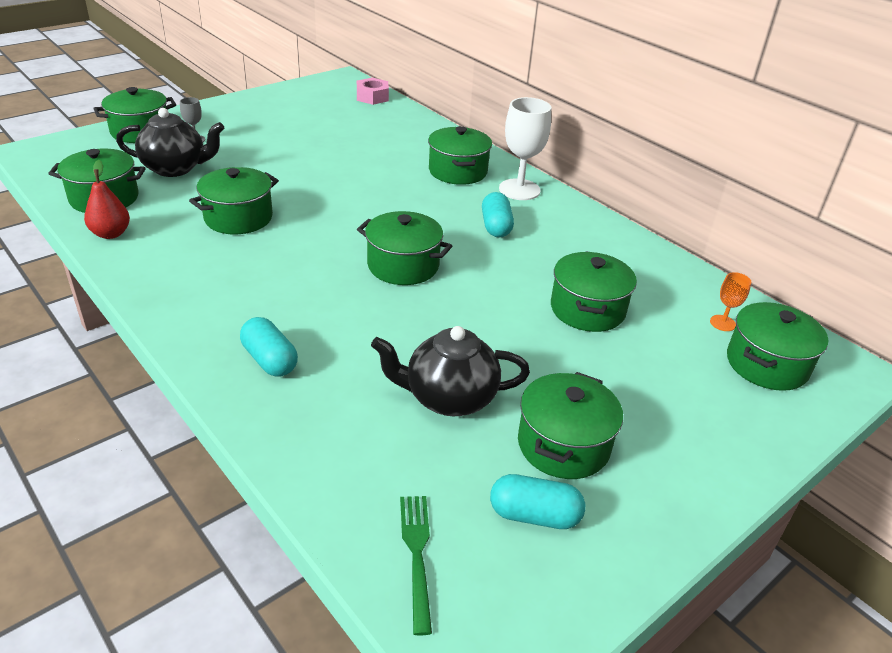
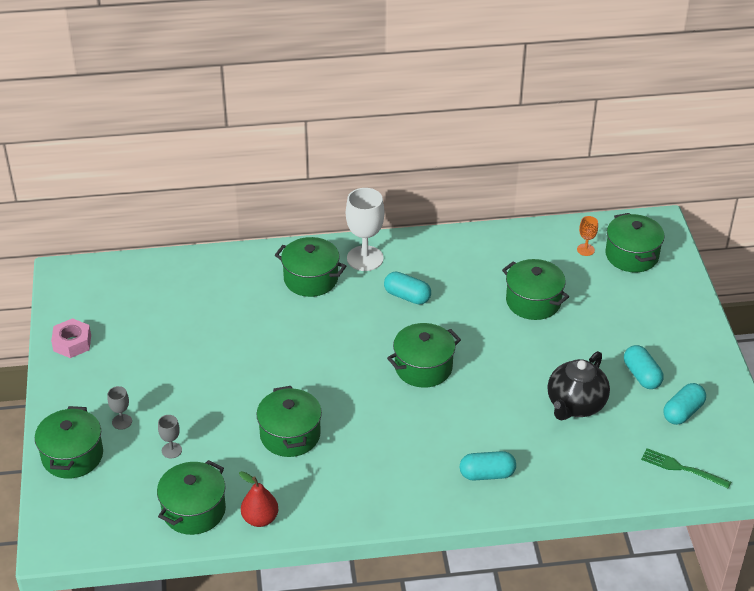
camera: 55 degrees left, 5 degrees up
black teapot [116,108,224,177] -> grey goblet [158,415,182,458]
pink nut [357,78,389,105] -> pink nut moved to [51,318,91,358]
green pot [518,372,623,479] -> turquoise capsule [624,345,664,389]

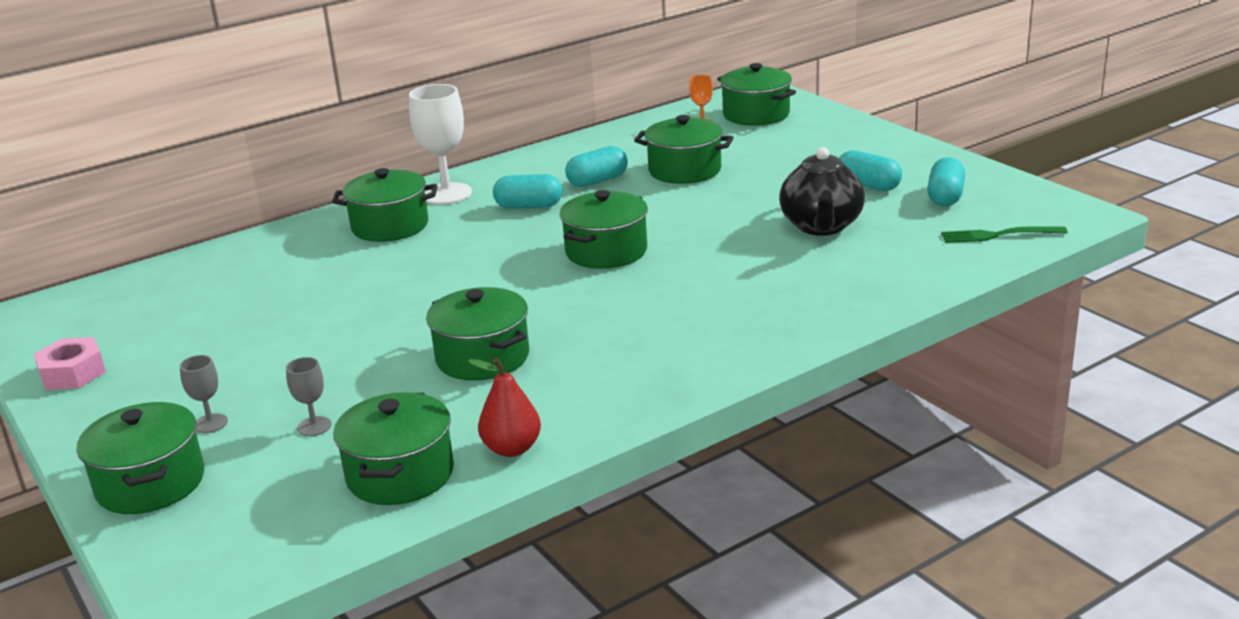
camera: 25 degrees left, 15 degrees down
turquoise capsule [460,451,516,481] -> turquoise capsule moved to [565,146,628,187]

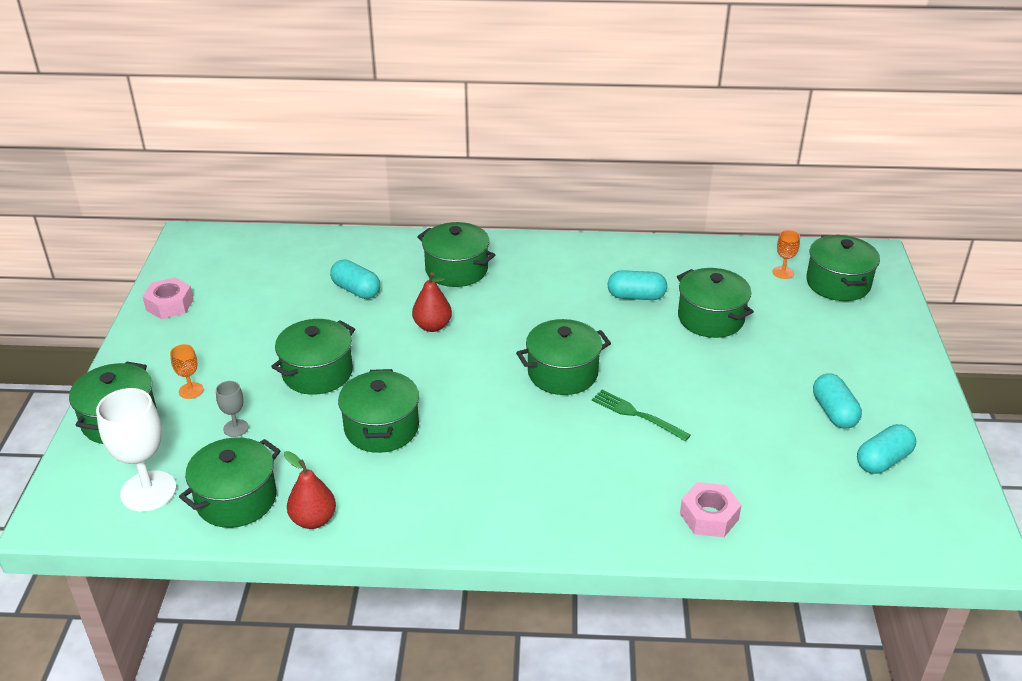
camera: 35 degrees right, 10 degrees up
grey goblet [179,355,228,433] -> orange goblet [170,344,203,399]
white goblet [409,84,472,205] -> white goblet moved to [96,388,177,512]
turquoise capsule [493,174,562,209] -> turquoise capsule moved to [330,259,380,299]
black teapot [779,147,865,236] -> none
green fork [941,226,1068,243] -> green fork moved to [592,390,691,441]
none -> green pot [271,319,355,395]
none -> red pear [412,272,452,332]
none -> pink nut [680,482,742,537]

